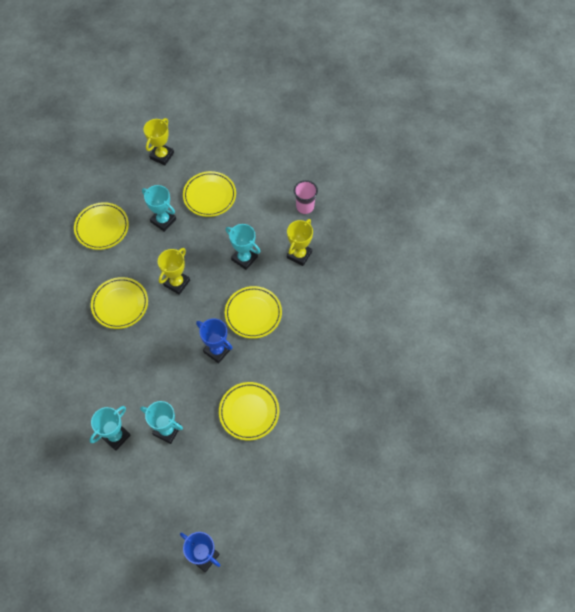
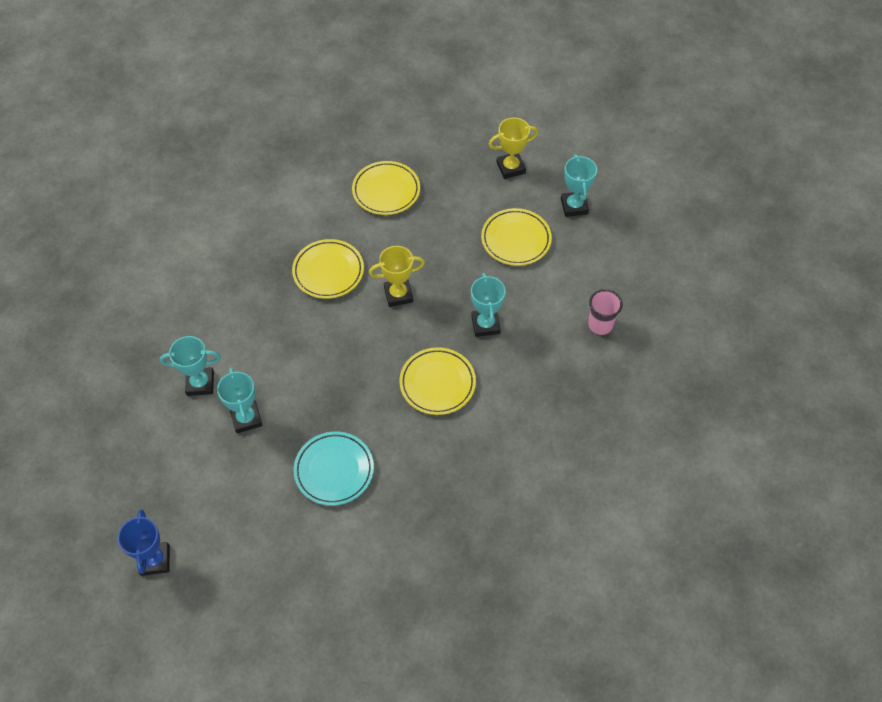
camera: 45 degrees right, 5 degrees down
turquoise trophy [142,185,176,232] -> turquoise trophy moved to [561,154,597,217]
blue trophy [196,318,233,363] -> none
yellow plate [219,382,279,441] -> turquoise plate [293,432,374,506]
yellow trophy [287,219,313,266] -> none

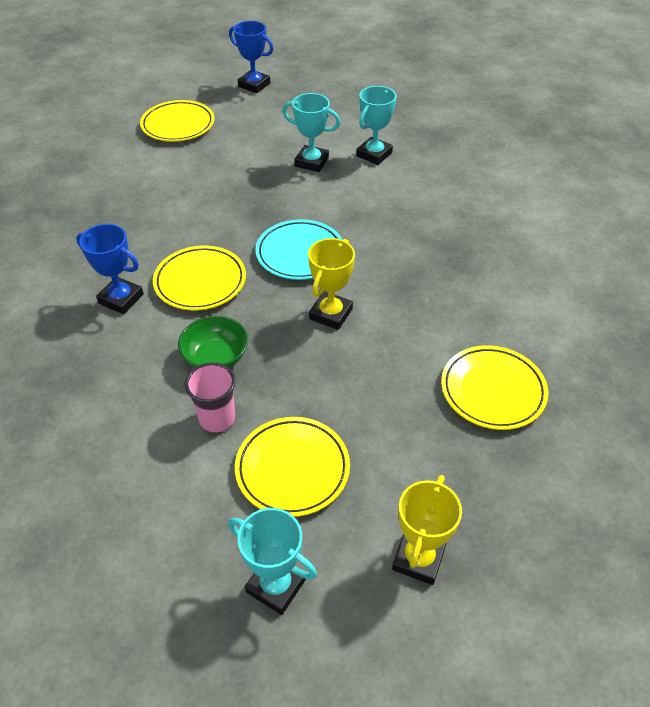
camera: 130 degrees right, 10 degrees down
yellow plate [292,239,364,299] -> yellow plate moved to [140,100,214,142]
turquoise plate [293,432,374,506] -> turquoise plate moved to [255,219,343,280]
turquoise trophy [471,273,506,337] -> green bowl [178,316,248,368]
pink cup [588,289,623,335] -> pink cup moved to [185,362,236,433]
none -> blue trophy [76,224,144,314]

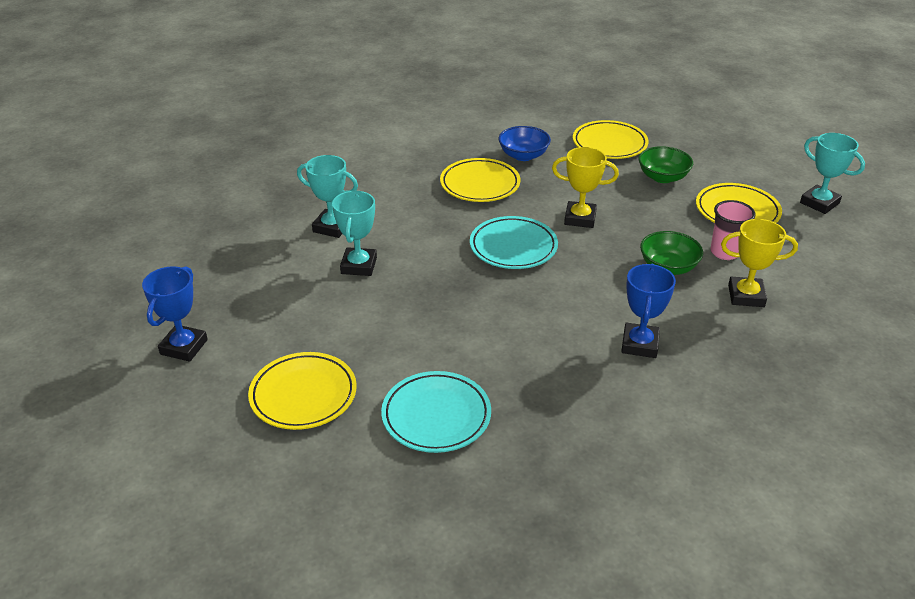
camera: 105 degrees left, 10 degrees down
yellow plate [153,246,246,311] -> yellow plate moved to [440,158,520,202]
turquoise trophy [228,508,317,615] -> turquoise trophy turned 60 degrees counterclockwise [800,133,865,214]
yellow trophy [392,475,462,585] -> yellow trophy moved to [721,219,798,307]
none -> turquoise plate [381,371,491,453]
none -> blue bowl [498,126,551,161]
none -> green bowl [639,146,693,183]

